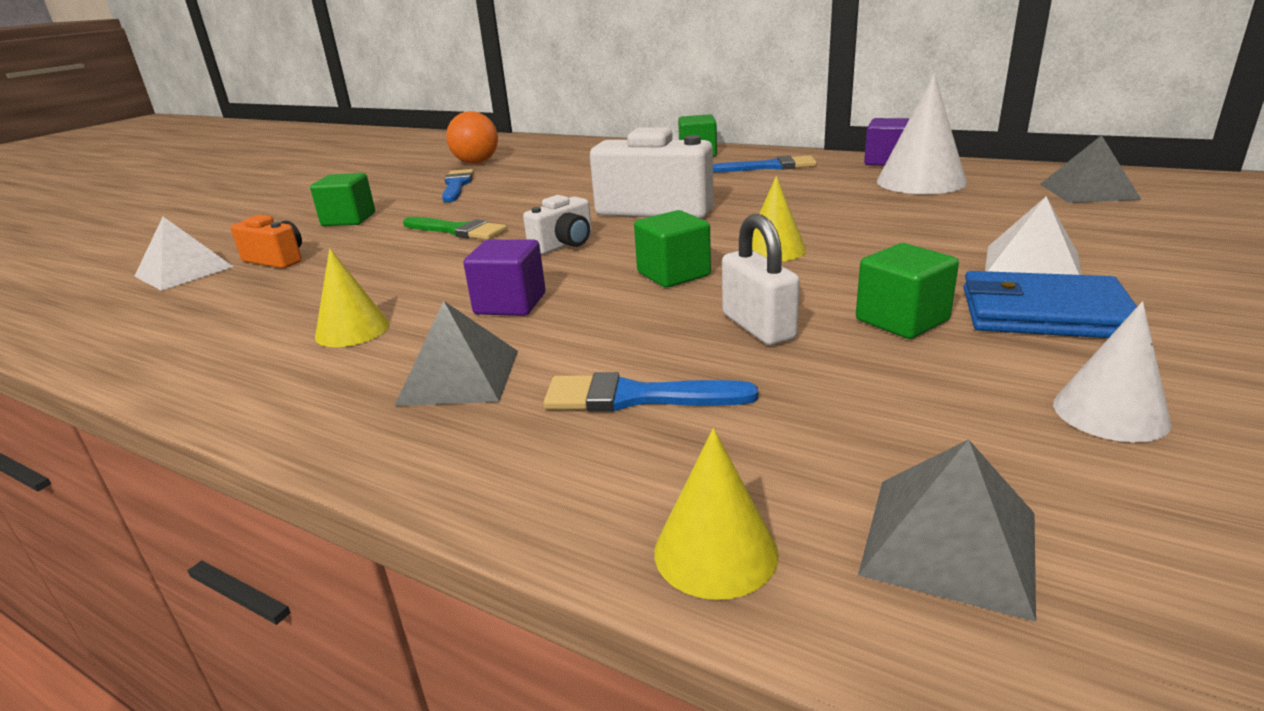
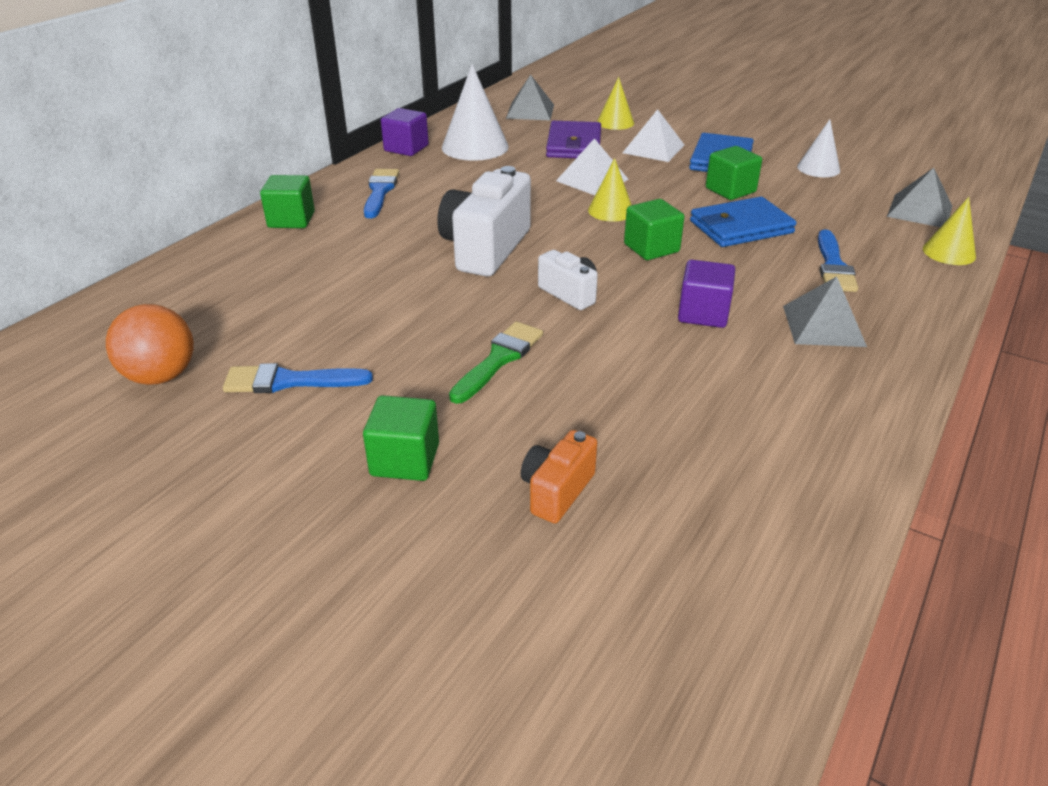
camera: 90 degrees left, 10 degrees up
white pyramid [134,217,233,290] -> white pyramid moved to [556,138,628,195]
yellow cone [315,248,390,347] -> yellow cone moved to [597,77,634,130]
white padlock [722,214,800,345] -> blue wallet [690,197,797,247]
none -> purple wallet [546,121,601,158]

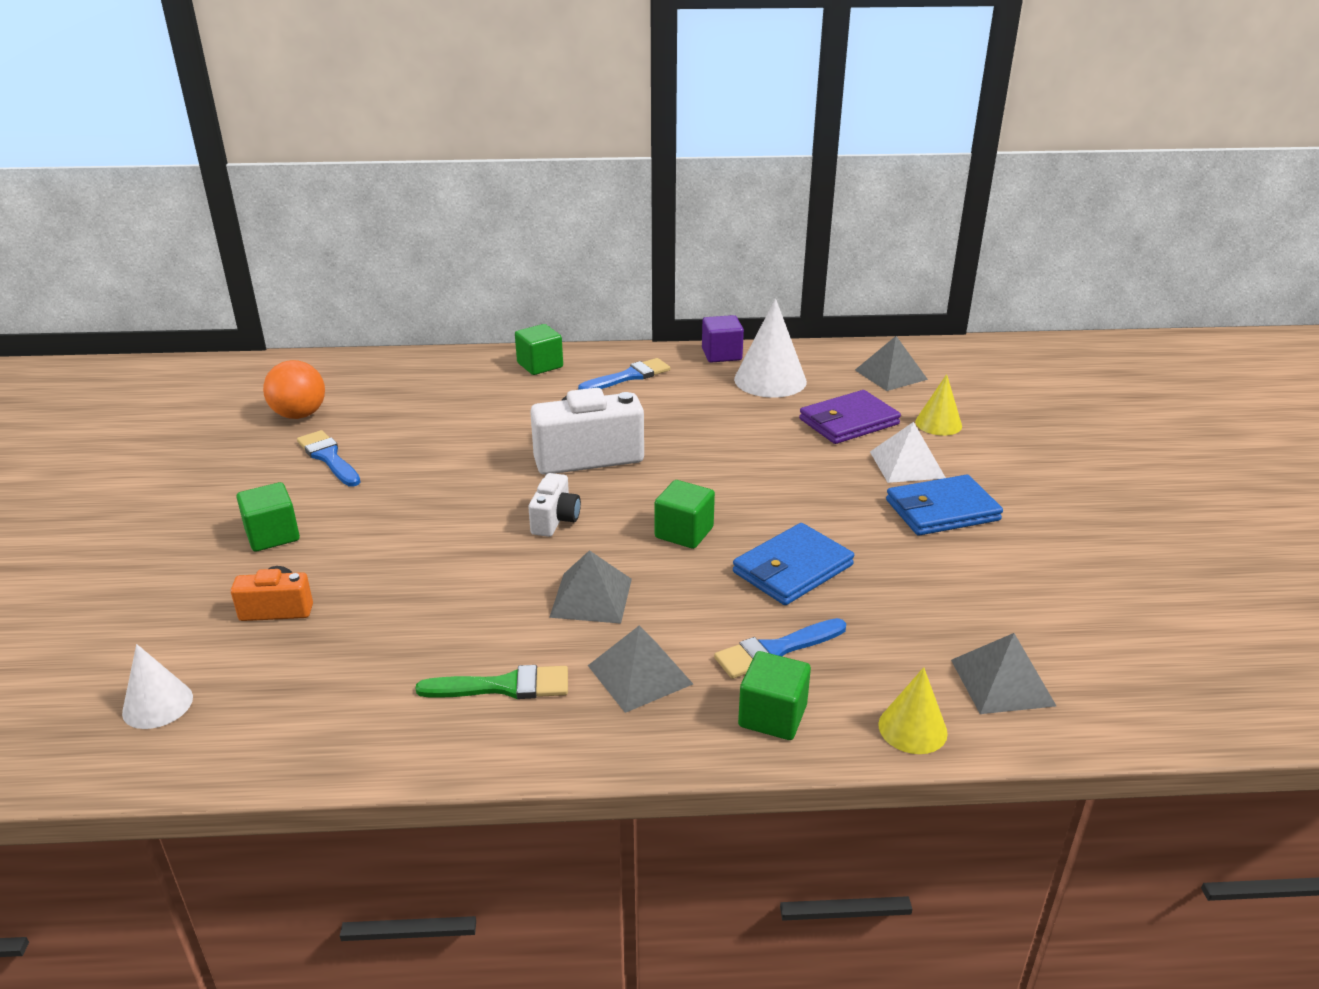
camera: 55 degrees right, 5 degrees down
green brush [449,321,543,404] -> green brush moved to [415,665,568,699]
white pyramid [556,138,628,195] -> none
yellow cone [588,158,632,221] -> none
purple cube [678,260,735,328] -> grey pyramid [549,550,632,624]
blue wallet [690,197,797,247] -> blue wallet turned 75 degrees counterclockwise [733,523,854,605]
green cube [706,146,762,200] -> green cube moved to [738,651,811,740]
white cone [797,119,840,177] -> white cone moved to [122,644,193,729]

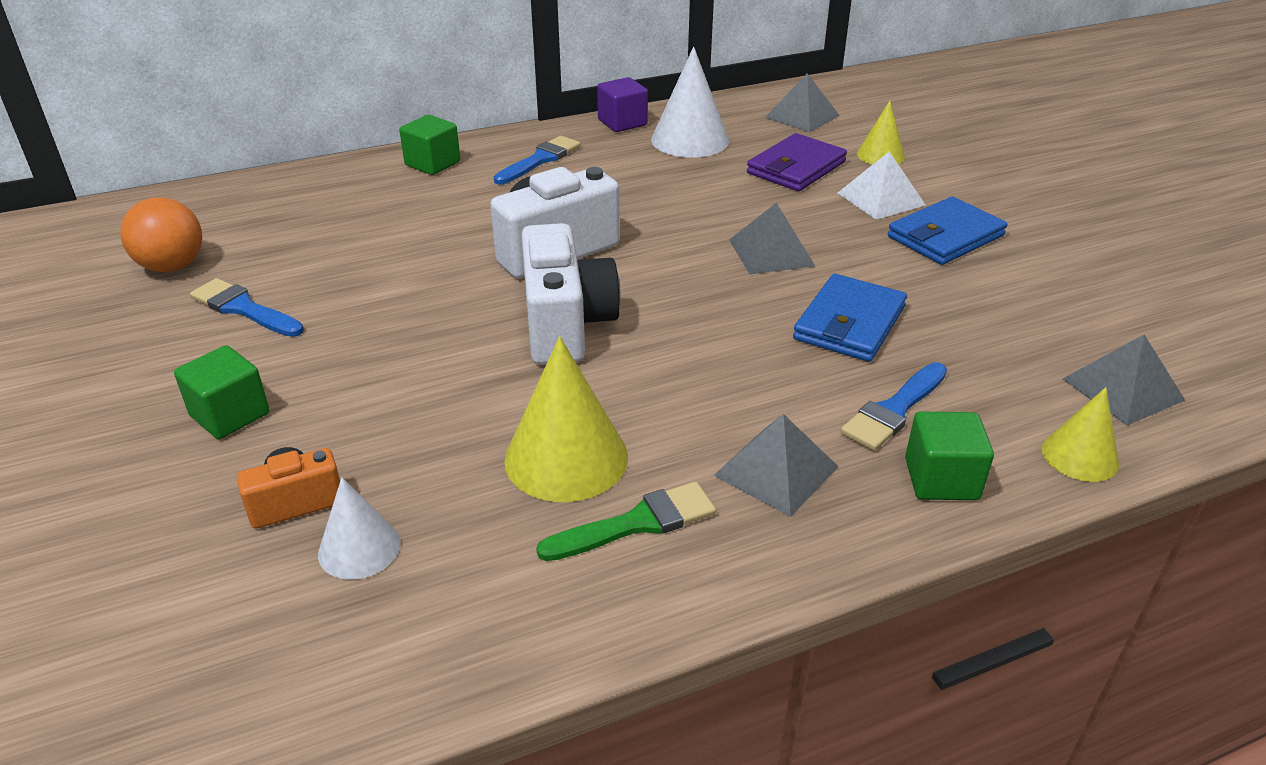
camera: 20 degrees left, 5 degrees up
white cone [122,644,193,729] -> white cone moved to [318,477,401,579]
white camera [528,473,581,537] -> white camera [521,223,621,365], size x1.87
grey pyramid [549,550,632,624] -> grey pyramid moved to [729,203,815,274]
green cube [654,480,715,549] -> none
none -> yellow cone [504,336,628,502]

